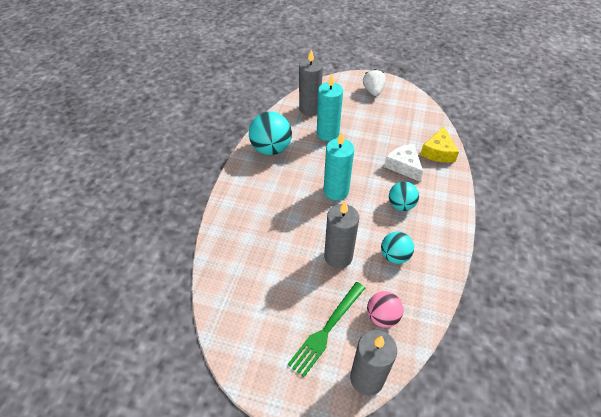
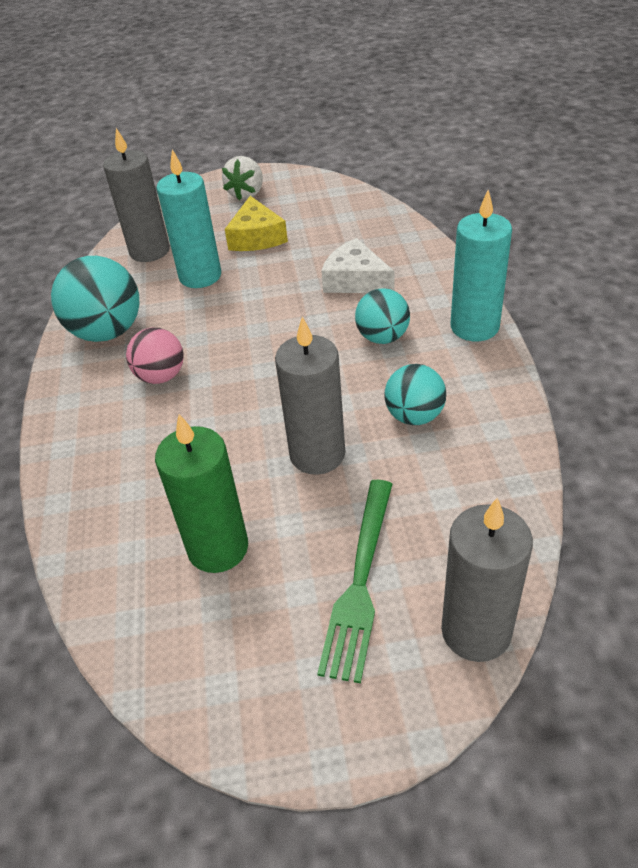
camera: 20 degrees left, 5 degrees down
turquoise candle [324,132,354,200] -> turquoise candle moved to [451,190,512,341]
white strawberry [363,69,386,96] -> white strawberry turned 135 degrees counterclockwise [222,156,263,200]
pink ball [367,291,403,328] -> pink ball moved to [126,328,184,384]
yellow cheese [420,127,459,163] -> yellow cheese moved to [225,196,288,251]
none -> green candle [155,414,248,573]

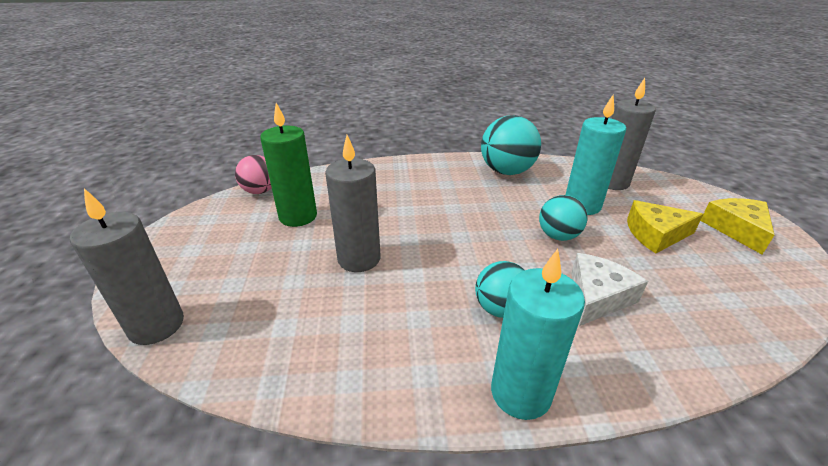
camera: 90 degrees right, 10 degrees down
pink ball [126,328,184,384] -> pink ball moved to [235,155,272,194]
white strawberry [222,156,263,200] -> yellow cheese [701,198,774,255]
green fork [317,480,392,683] -> none
turquoise ball [384,364,446,425] -> turquoise ball moved to [539,195,588,241]

